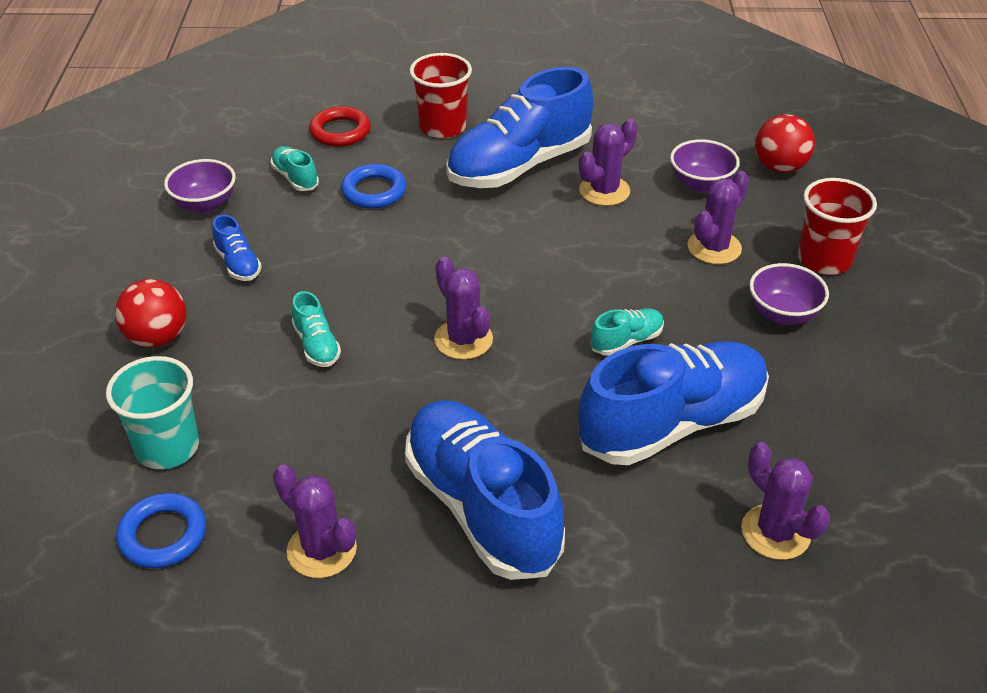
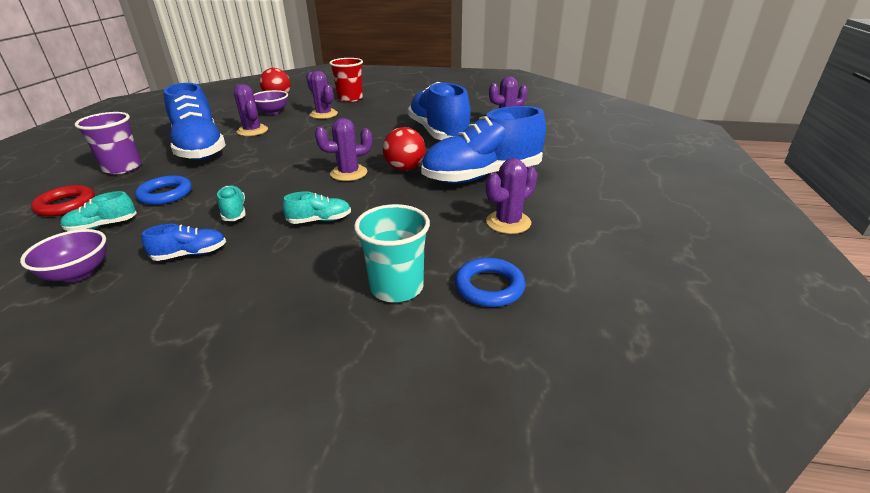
camera: 80 degrees left, 10 degrees down
red ball [115,279,187,347] -> red ball moved to [383,127,426,171]
red cup [410,53,472,138] -> purple cup [75,112,142,174]
turquoise shoe [590,308,664,356] -> turquoise shoe moved to [217,185,246,221]
purple bowl [749,263,829,325] -> none

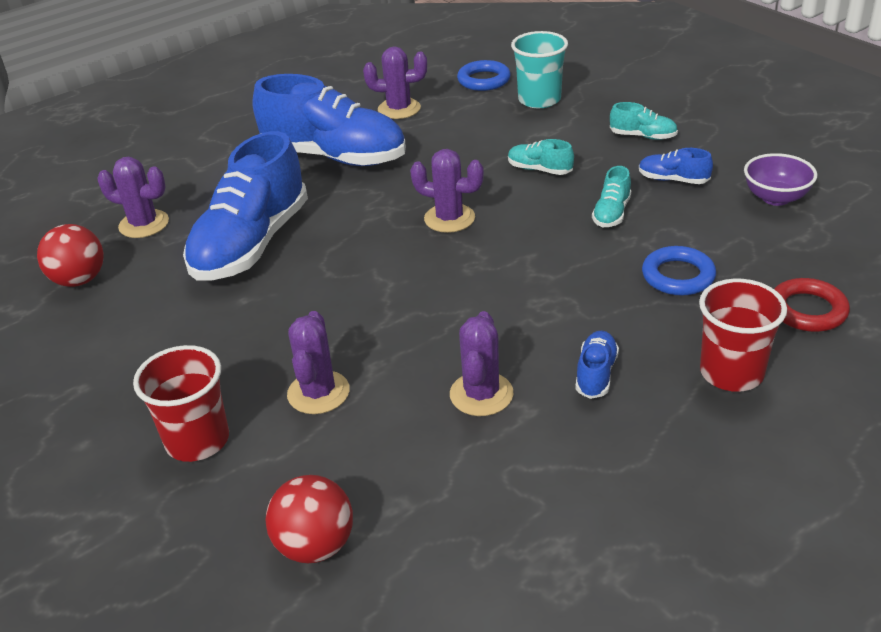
camera: 135 degrees left, 5 degrees up
turquoise shoe [60,191,137,231] -> turquoise shoe moved to [610,102,678,140]
purple cup [75,112,142,174] -> red cup [699,279,787,392]
blue shoe [163,83,226,160] -> blue shoe [575,331,619,399], size x0.42
purple bowl [254,90,288,115] -> none
red ball [383,127,426,171] -> red ball moved to [37,224,104,287]

